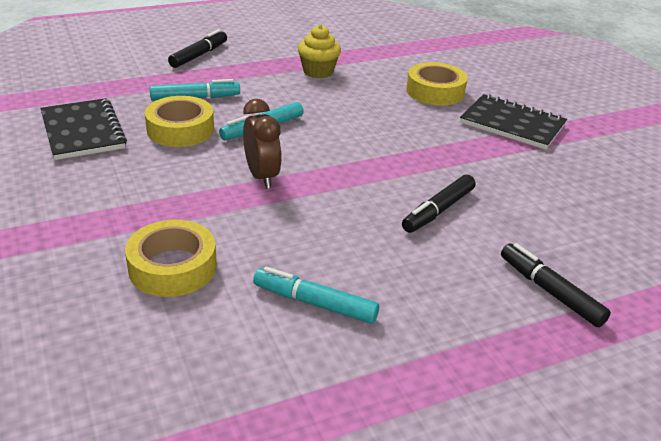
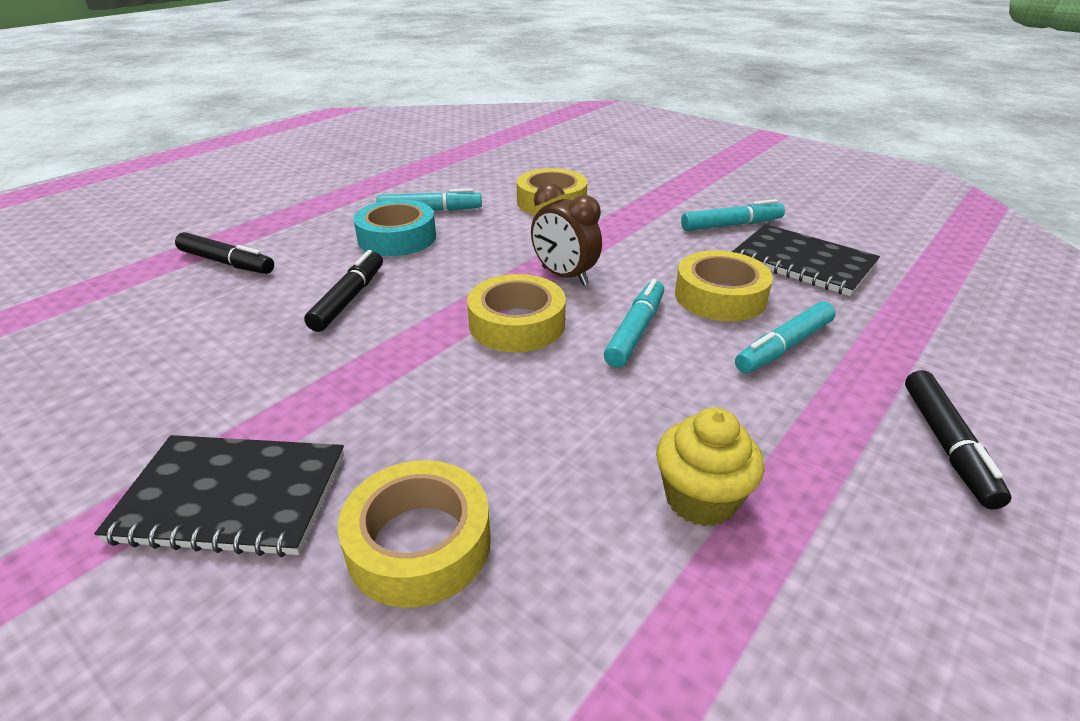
camera: 155 degrees right, 0 degrees up
none -> turquoise tape [354,200,436,256]
none -> yellow tape [467,274,566,352]
none -> turquoise marker [681,199,785,231]

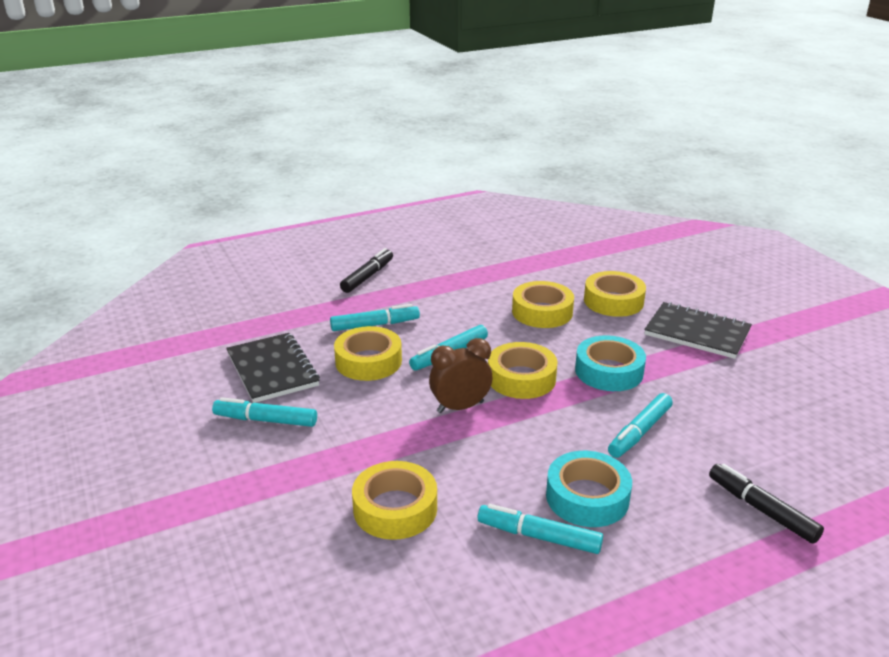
camera: 155 degrees left, 5 degrees down
black marker [304,250,383,332] -> turquoise marker [608,393,673,458]
brown clock [531,183,602,286] -> brown clock turned 90 degrees counterclockwise [429,338,493,413]
yellow cupcake [656,407,764,526] -> none
none -> yellow tape [512,281,574,328]
none -> turquoise tape [575,335,646,391]

